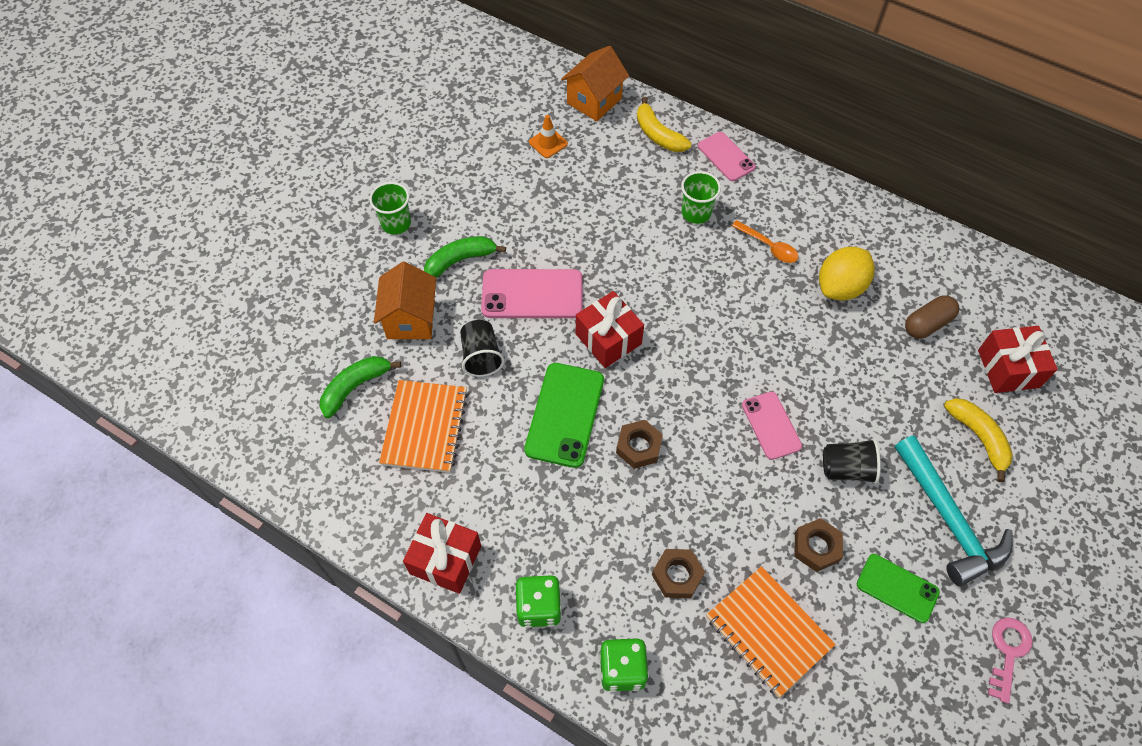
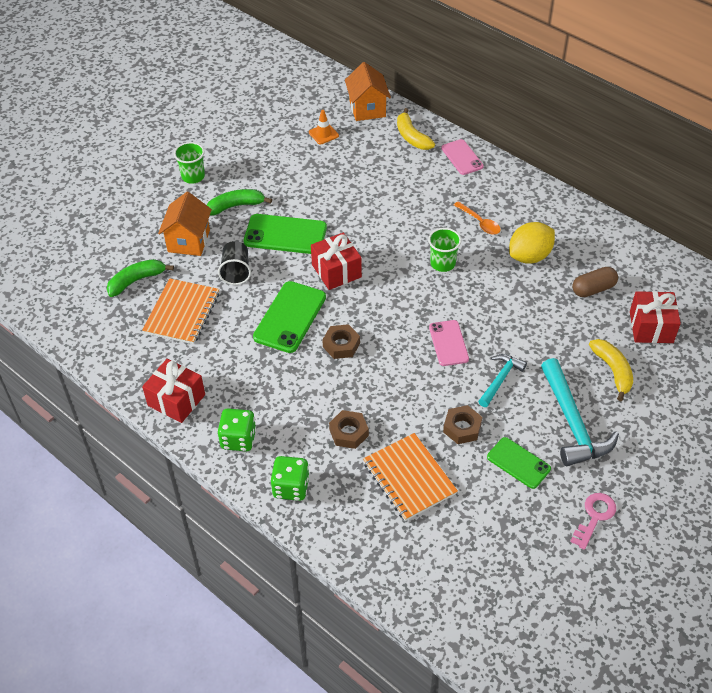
camera: 10 degrees right, 10 degrees down
pink phone [481,269,582,318] -> green phone [244,214,327,254]
orange house [561,46,629,121] -> orange house turned 60 degrees counterclockwise [345,62,391,121]
green cup [681,171,721,224] -> green cup moved to [428,228,461,272]
black cup [823,438,880,484] -> turquoise hammer [478,354,527,407]

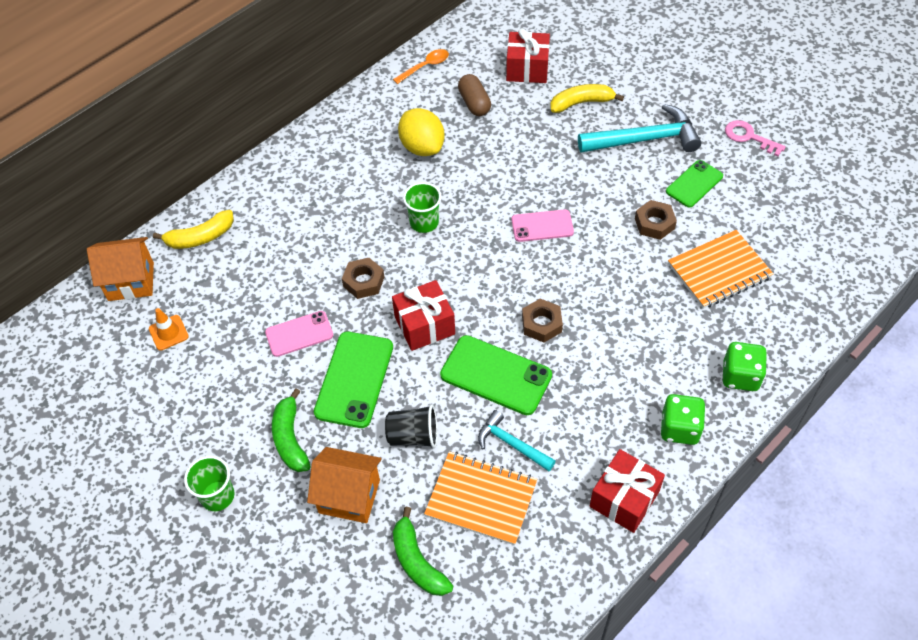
camera: 85 degrees left, 5 degrees up
brown nut [329,410,369,449] -> brown nut moved to [342,258,384,299]
pink phone [441,139,484,175] -> pink phone moved to [265,311,333,357]
orange spoon [454,201,501,235] -> orange spoon moved to [393,49,449,84]
turquoise hammer [478,354,527,407] -> turquoise hammer moved to [478,410,556,471]

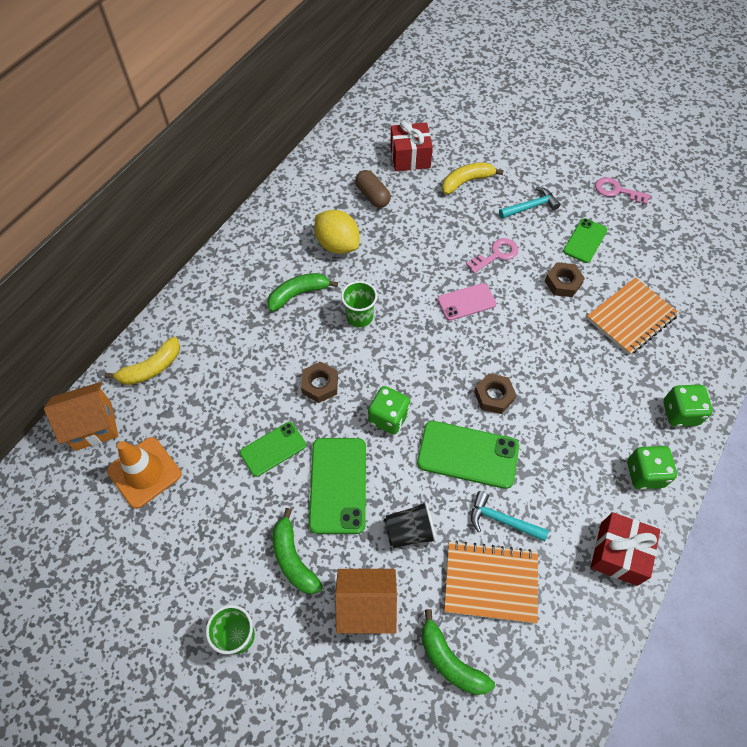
camera: 15 degrees left, 5 degrees up
orange traffic cone [149,308,189,351] -> orange traffic cone [107,437,181,509], size x1.77
pink phone [265,311,333,357] -> green phone [240,422,306,477]
red gift [392,280,455,351] -> green dice [368,386,410,434]
orange spoon [393,49,449,84] -> none
turquoise hammer [578,104,701,153] -> turquoise hammer [499,187,561,219], size x0.58
none -> green banana [267,273,338,312]
none -> pink key [466,238,518,273]

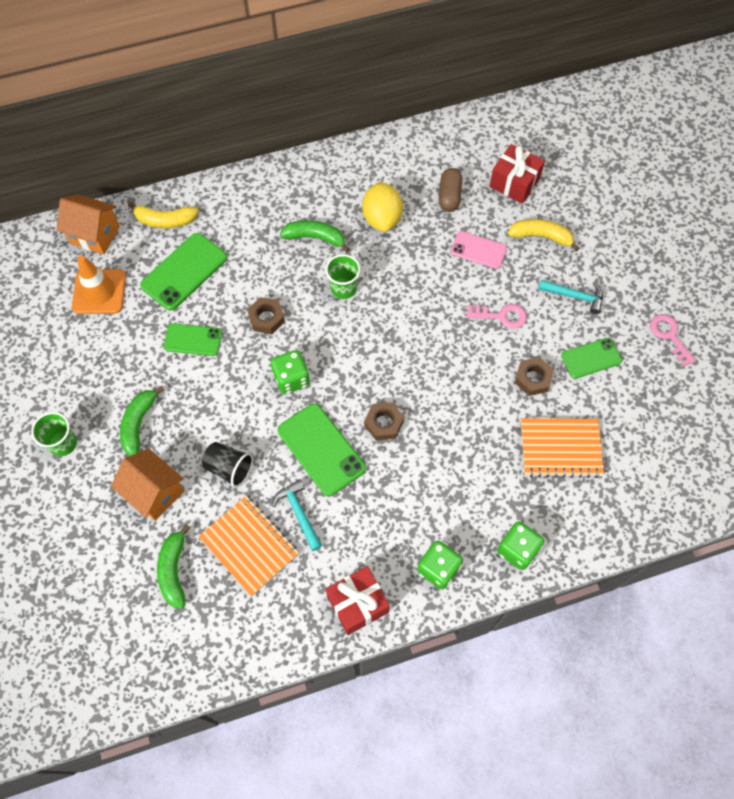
camera: 40 degrees right, 5 degrees up
green phone [309,438,366,534] -> green phone moved to [140,233,227,310]
pink phone [437,283,497,321] -> pink phone moved to [451,231,507,269]

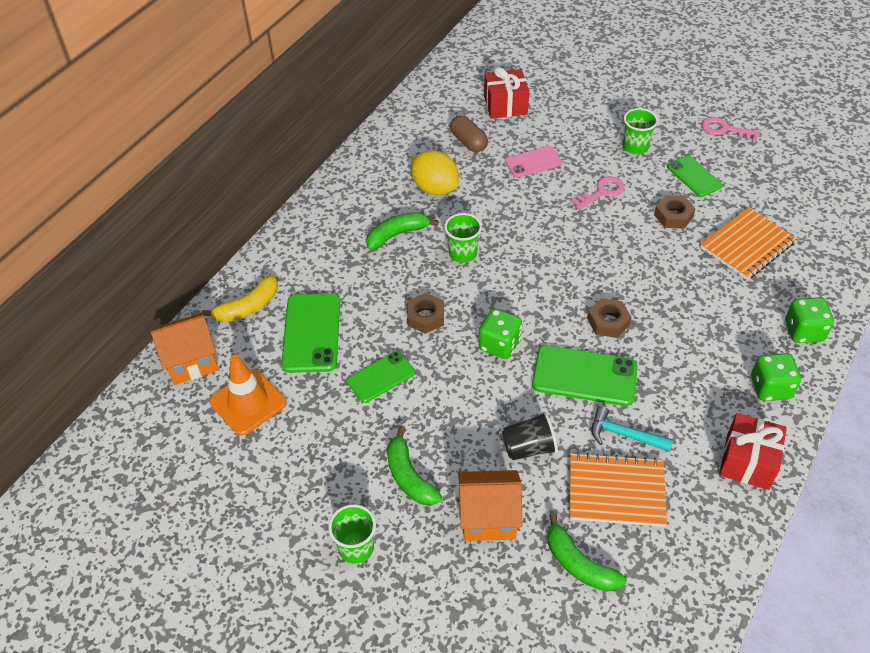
camera: 40 degrees left, 15 degrees down
yellow banana [508,219,579,251] -> none
turquoise hammer [538,280,603,314] -> green cup [623,108,658,154]
green phone [561,338,622,379] -> green phone turned 60 degrees counterclockwise [667,155,722,197]

